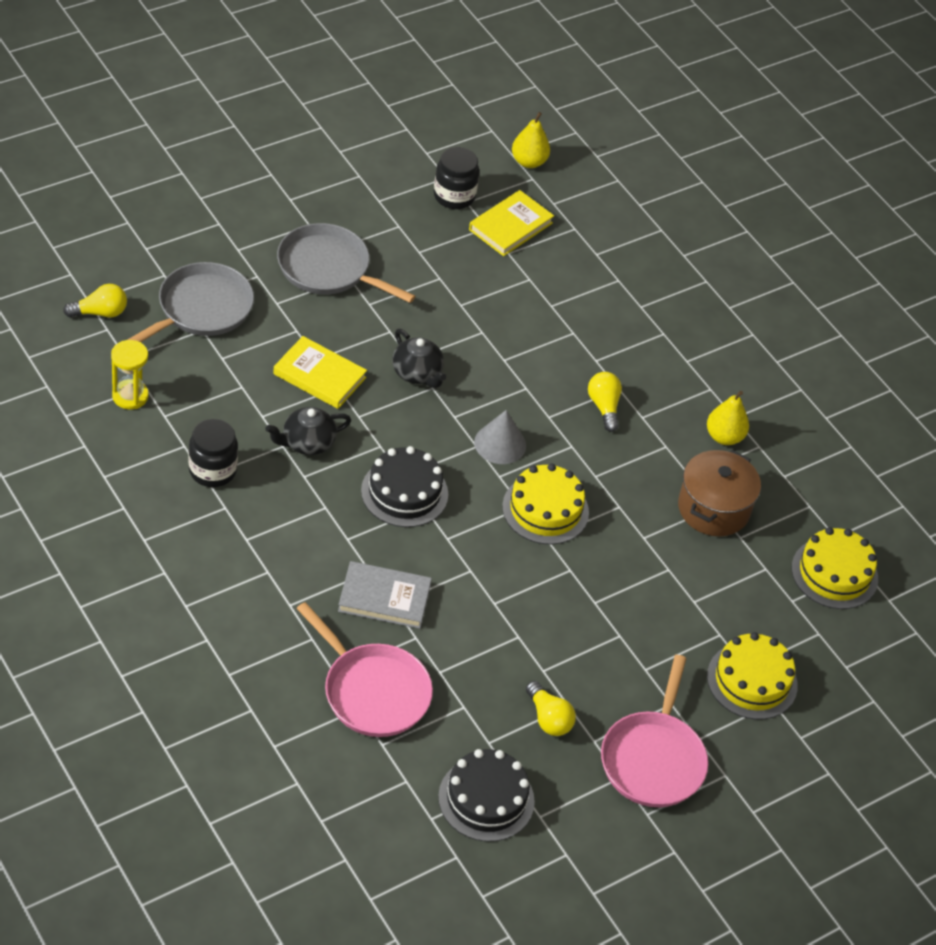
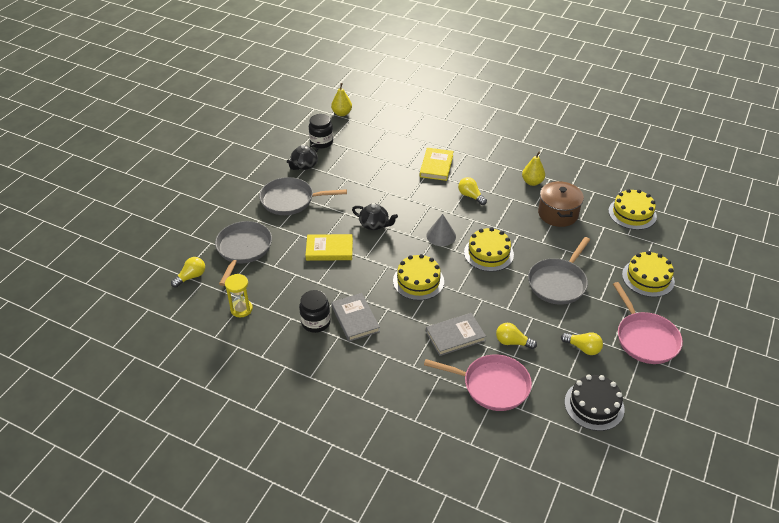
camera: 25 degrees left, 5 degrees down
black teapot [265,407,351,455] -> black teapot moved to [287,143,319,170]
black cake [361,446,448,527] -> yellow cake [393,254,444,300]
yellow book [469,190,554,256] -> yellow book moved to [420,148,454,181]
none -> grey book [331,293,380,342]
none -> yellow light bulb [496,323,537,349]
none -> grey pan [528,237,590,305]

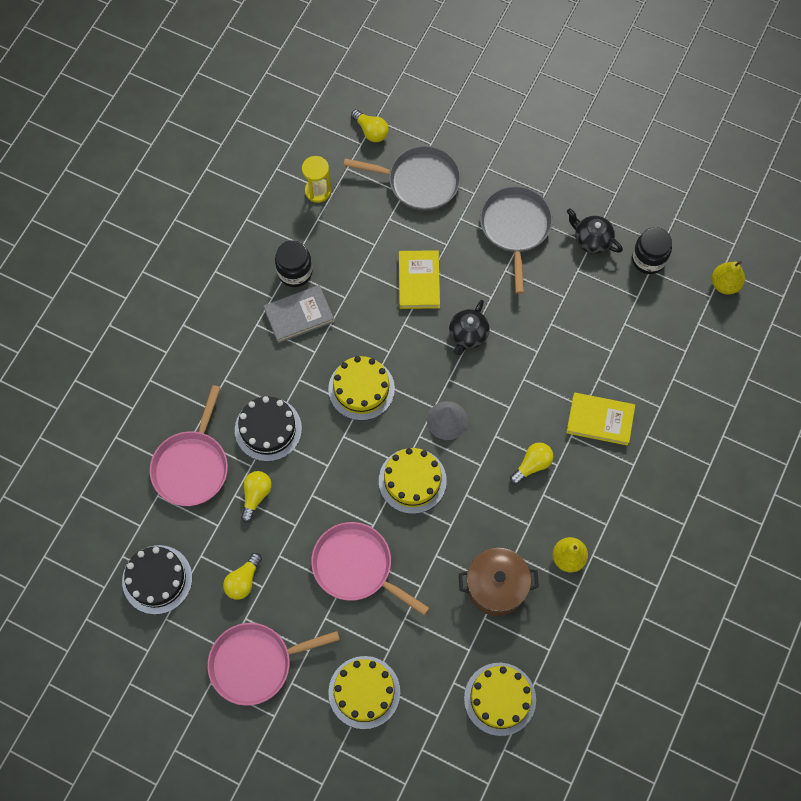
camera: 90 degrees right, 25 degrees up
grey book [426,313,486,356] -> black cake [235,396,302,462]
grey pan [528,237,590,305] -> pink pan [311,522,429,615]

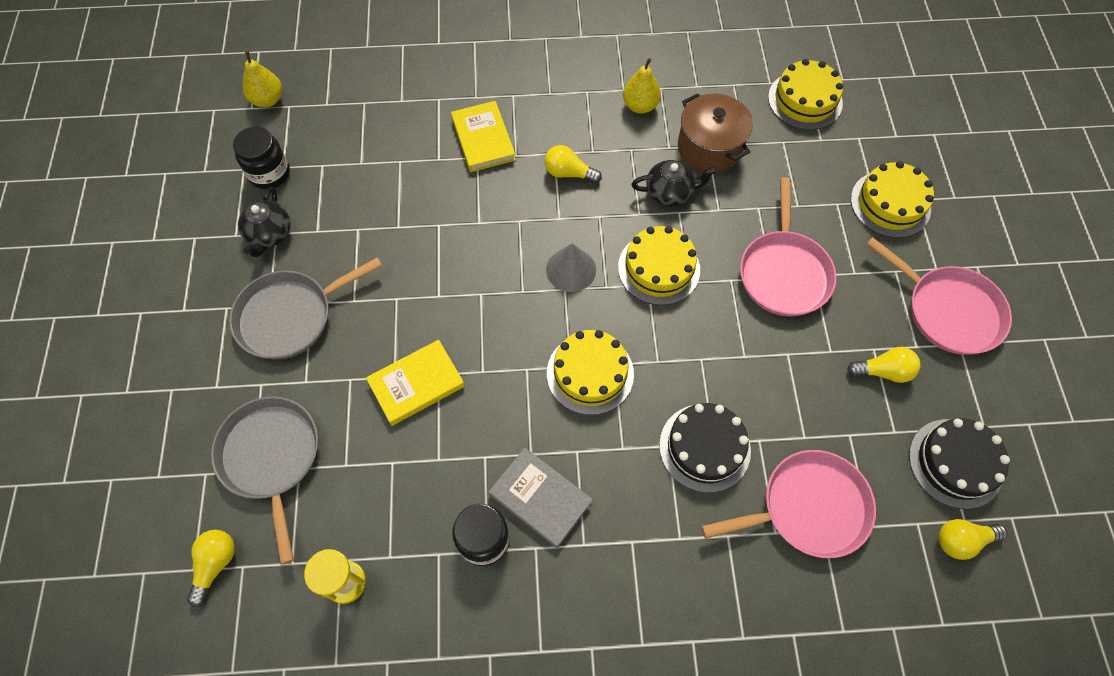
camera: 120 degrees left, 5 degrees down
yellow light bulb [241,471,272,523] -> yellow light bulb moved to [939,519,1007,560]
black teapot [449,300,490,355] -> black teapot moved to [631,160,717,206]

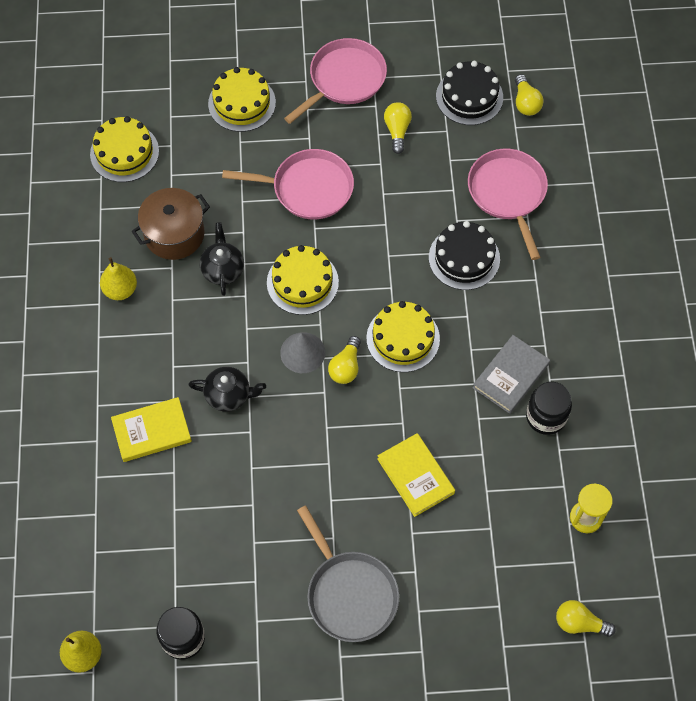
camera: 90 degrees left, 0 degrees up
grey pan [211,396,318,565] -> none
black teapot [238,187,291,257] -> black teapot moved to [188,367,266,412]
yellow light bulb [545,145,602,183] -> yellow light bulb moved to [328,336,361,384]

